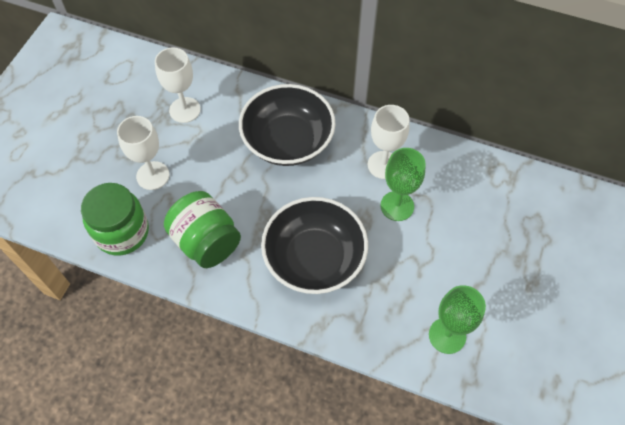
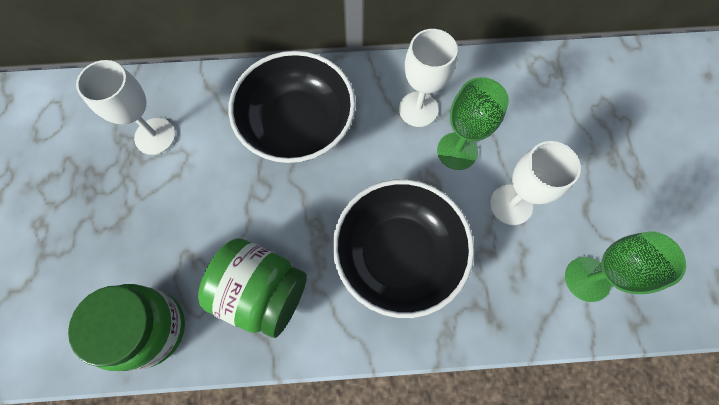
camera: 25 degrees left, 10 degrees up
white goblet [117,116,169,190] -> white goblet moved to [490,141,581,225]

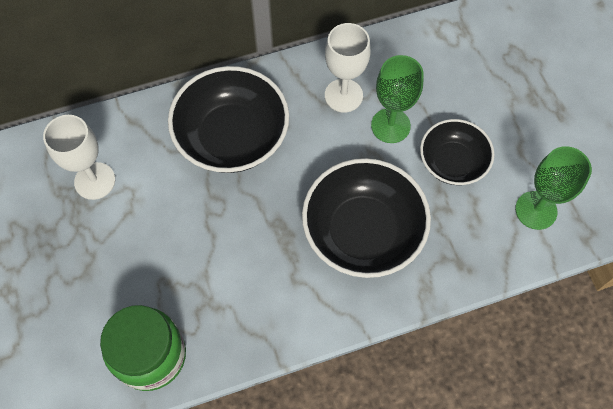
camera: 15 degrees left, 5 degrees down
green jar [198,238,307,338] -> none
white goblet [490,141,581,225] -> black bowl [420,119,494,185]

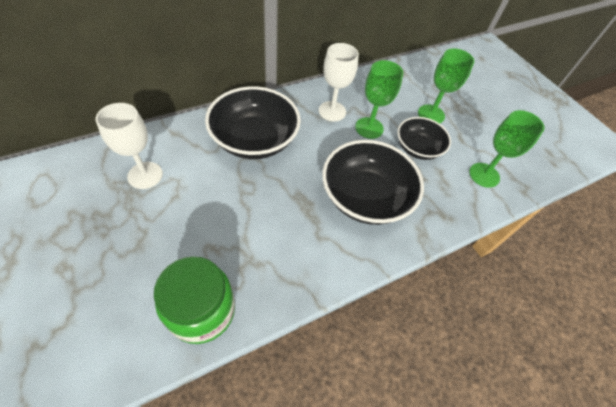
camera: 15 degrees left, 10 degrees down
none -> green goblet [418,48,474,124]

